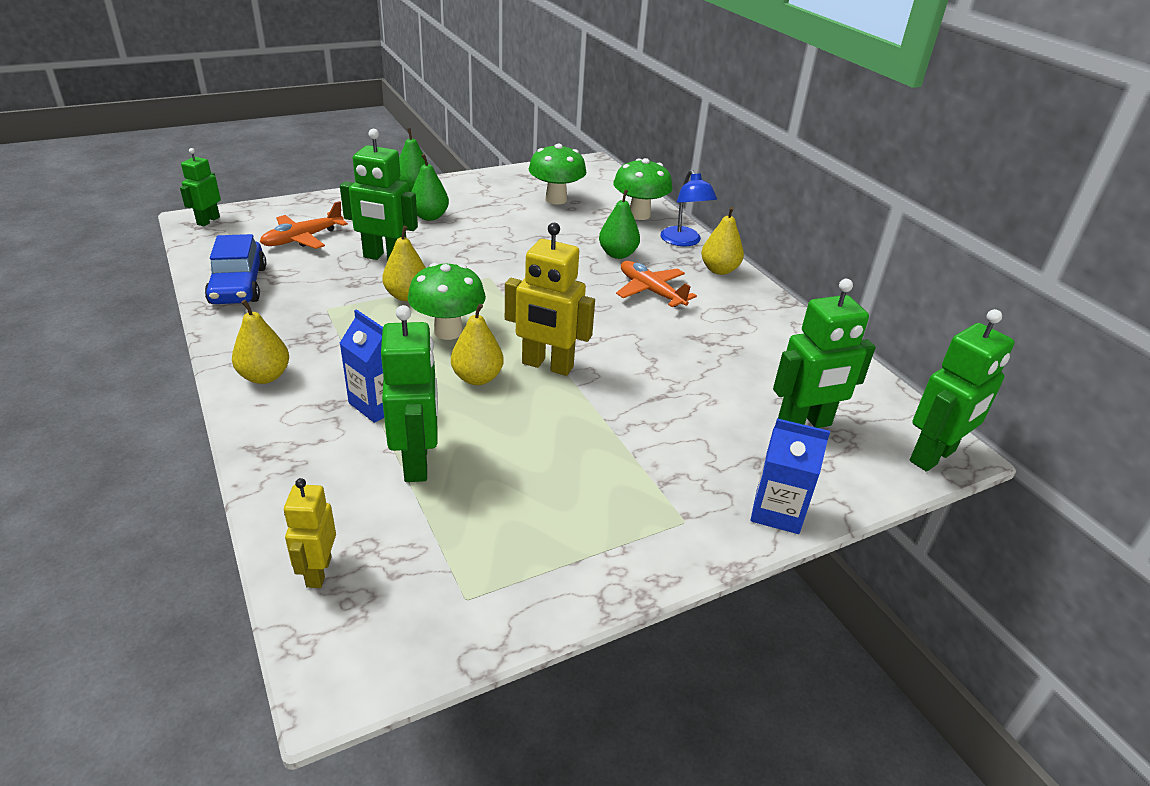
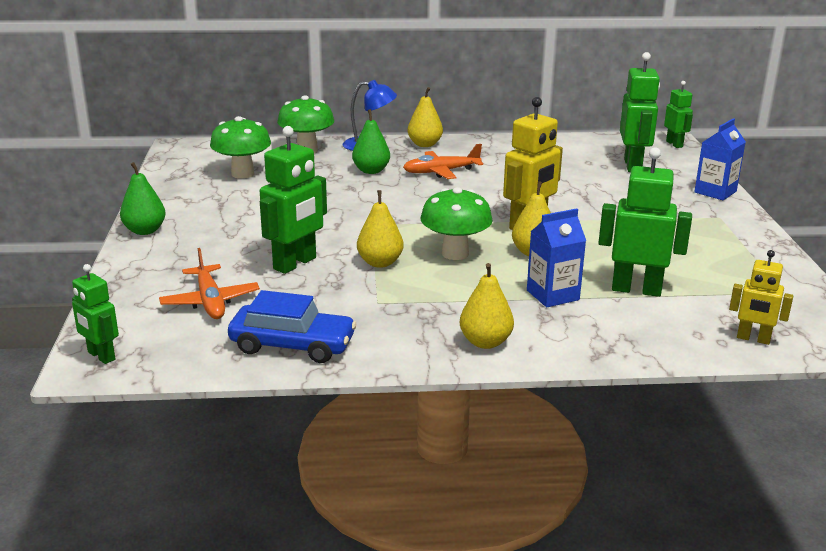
camera: 65 degrees left, 10 degrees down
green pear [411,154,449,221] -> none
green robot [910,309,1015,472] -> green robot [664,81,693,148], size x0.60

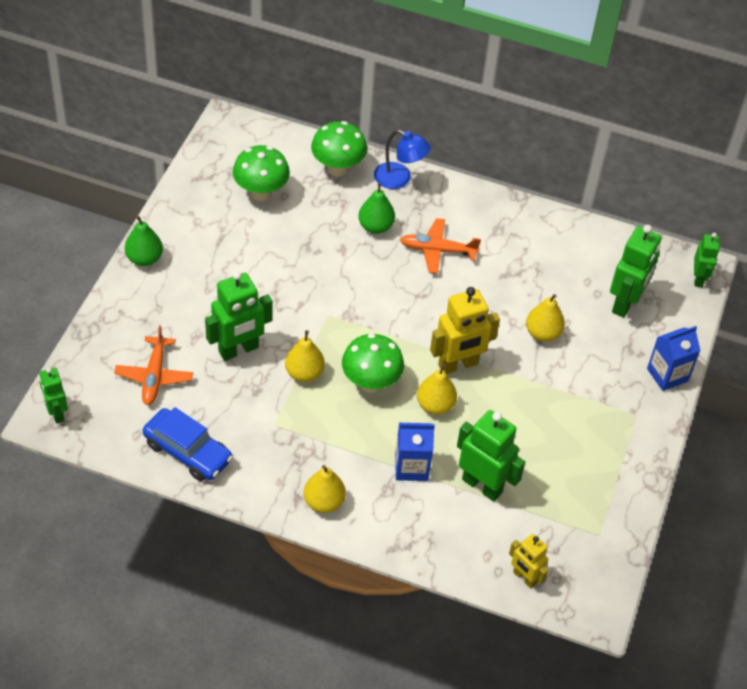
camera: 20 degrees right, 25 degrees up
yellow pear [408,87,443,147] -> yellow pear moved to [526,294,565,342]

